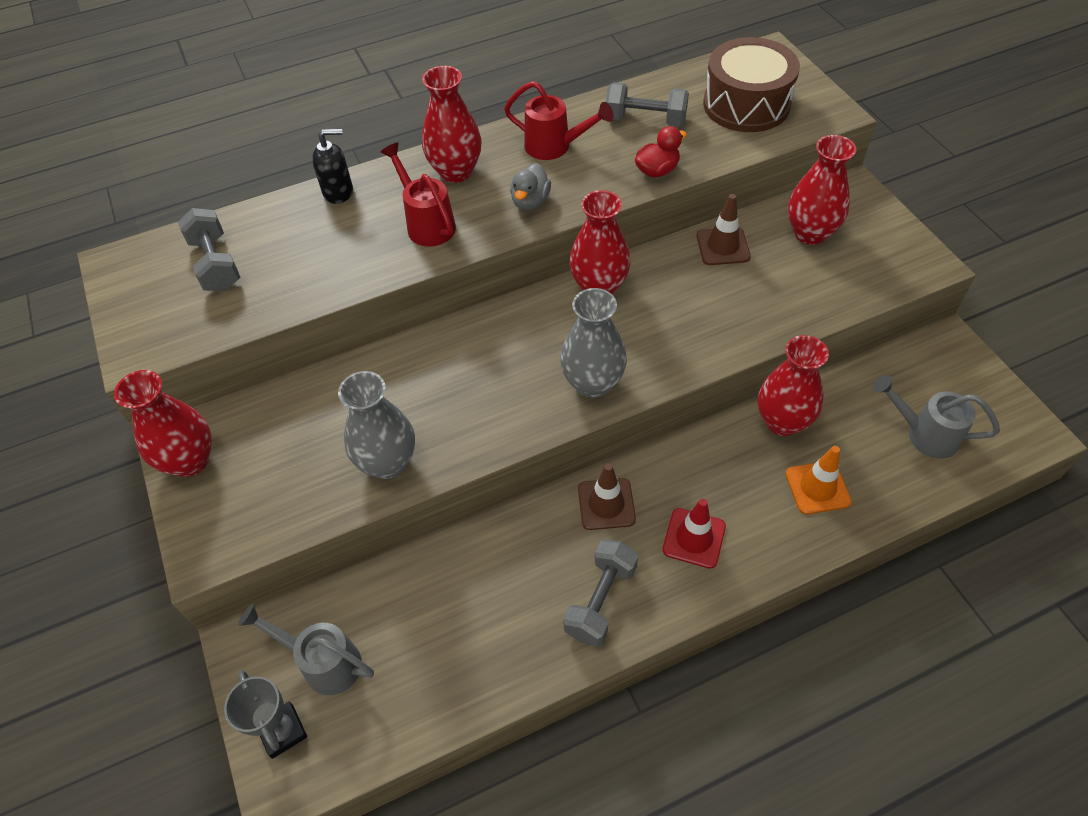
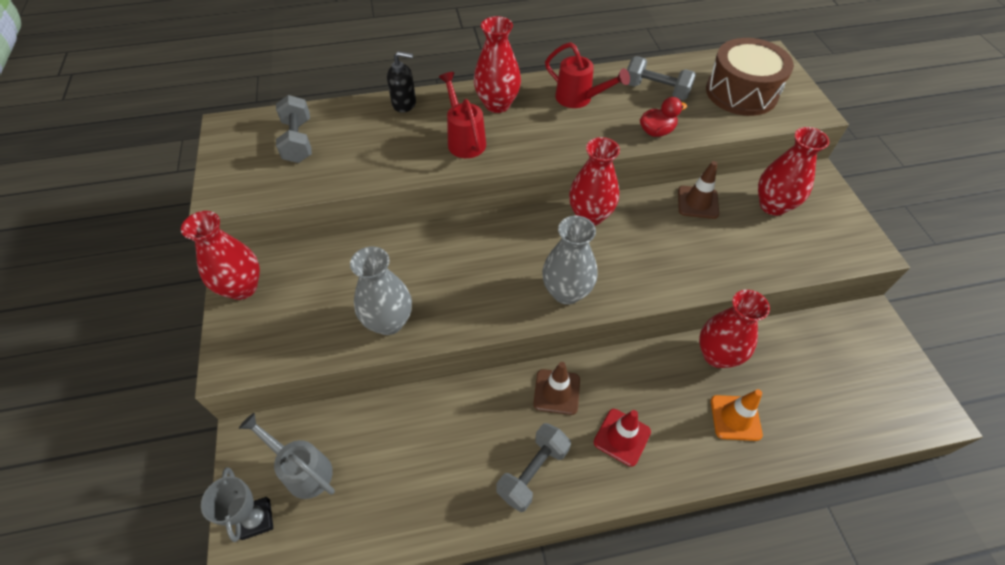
camera: 10 degrees right, 0 degrees up
grey duck [510,163,551,210] -> none
grey watering can [873,375,1000,459] -> none

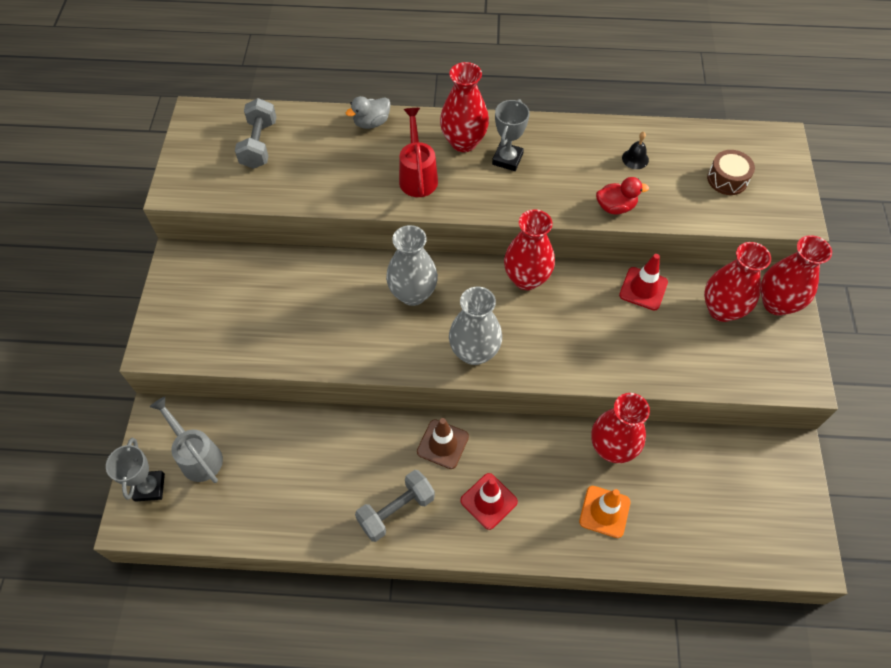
camera: 15 degrees right, 5 degrees up
red vase [181,211,260,300] -> red vase moved to [761,235,832,316]
grey vase [350,246,412,335] -> grey vase moved to [386,225,438,306]
black soap dispenser [387,51,416,113] -> grey duck [346,96,391,129]
red watering can [545,42,630,108] -> none
grey dumbbell [627,56,696,100] -> black bell [622,132,649,169]
brown traffic cone [678,161,719,219] -> red traffic cone [619,254,668,310]
brown drum [706,38,794,116] -> brown drum [707,150,755,195], size x0.52
none -> grey trophy [492,99,530,171]

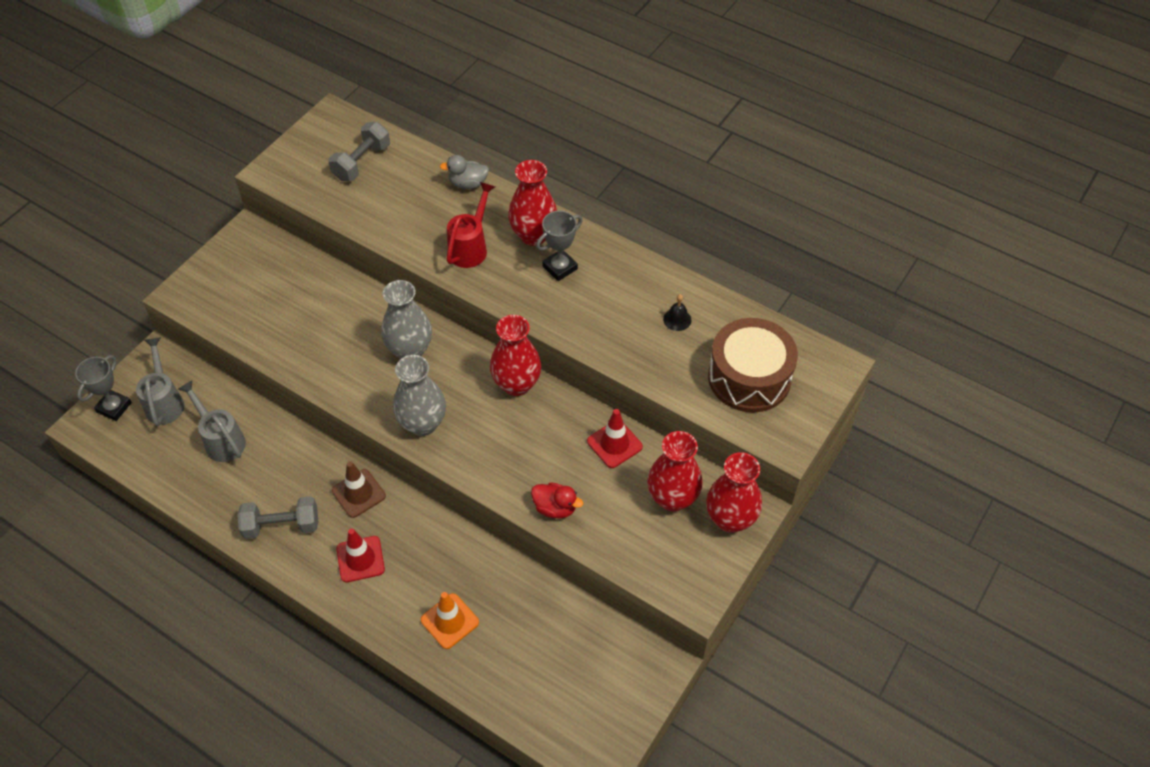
camera: 30 degrees right, 5 degrees down
red vase [591,393,650,463] -> none
red duck [596,177,649,214] -> red duck moved to [531,482,583,519]
brown drum [707,150,755,195] -> brown drum [708,318,798,413], size x1.92
none -> grey watering can [178,380,246,462]

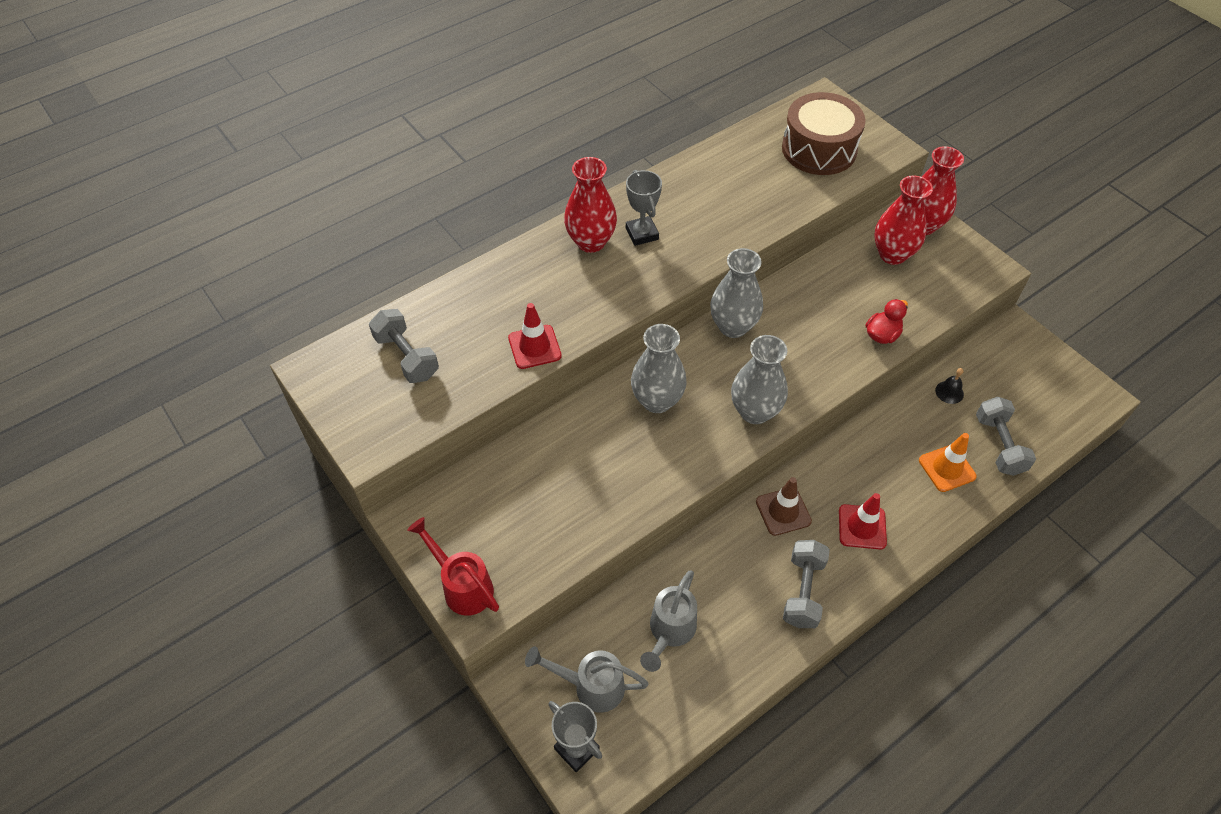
camera: 70 degrees left, 0 degrees up
grey watering can [178,380,246,462] -> grey watering can turned 45 degrees counterclockwise [640,570,697,672]
grey duck [440,155,489,189] -> none
red watering can [447,182,495,268] -> red watering can moved to [407,517,499,616]
red vase [490,315,541,396] -> grey vase [710,248,763,338]
red traffic cone [587,409,643,468] -> red traffic cone moved to [508,303,562,369]
black bell [663,294,691,331] -> black bell moved to [935,368,964,404]
none -> grey dumbbell [976,397,1036,476]

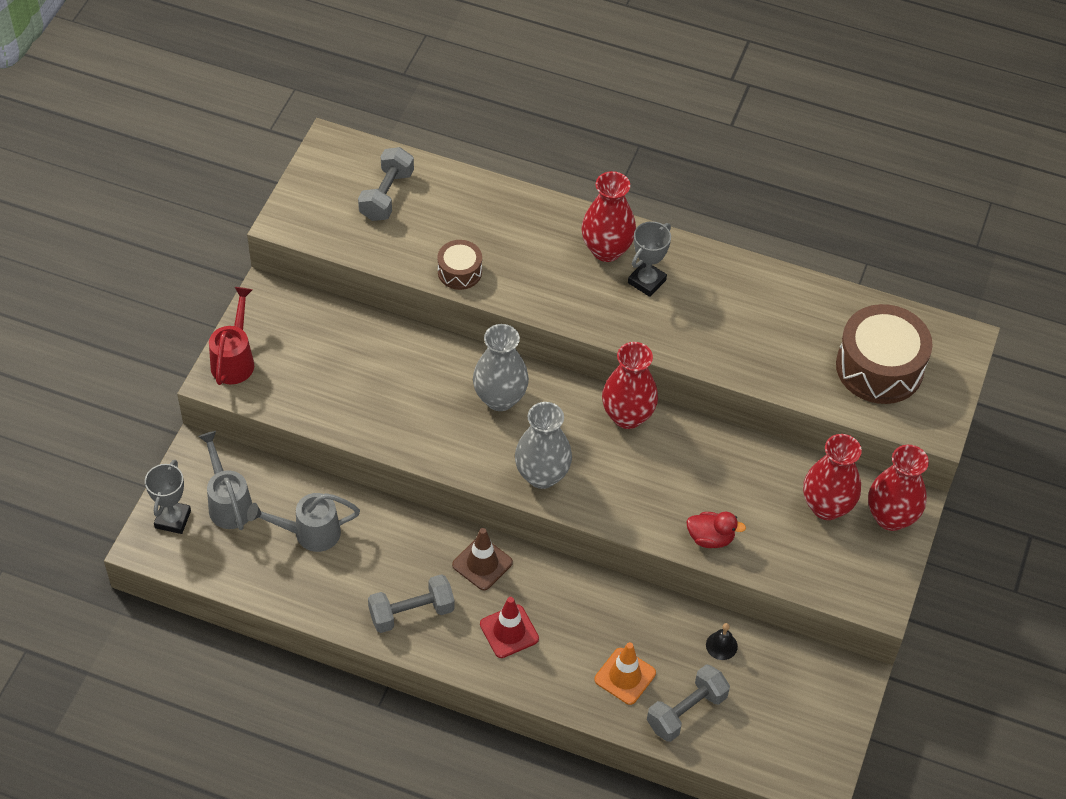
camera: 55 degrees right, 0 degrees up
red traffic cone [508,303,562,369] -> brown drum [437,240,482,290]
grey vase [710,248,763,338] -> red vase [602,342,658,429]

